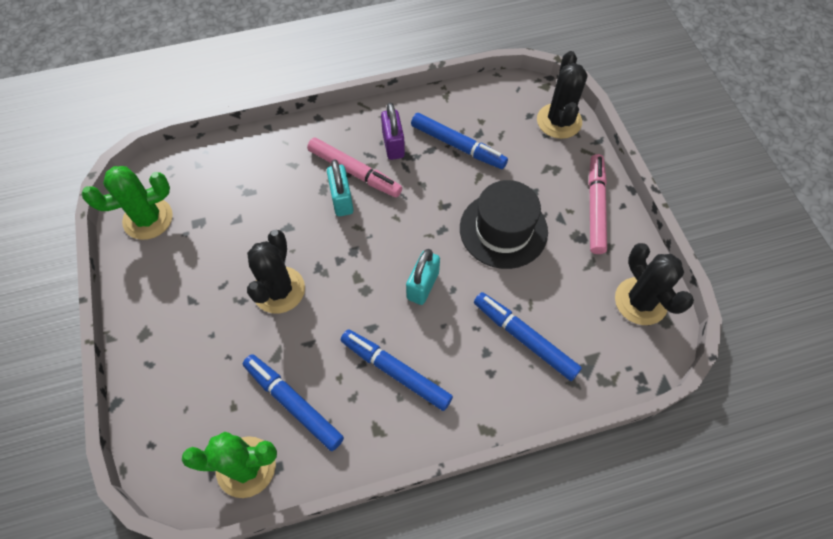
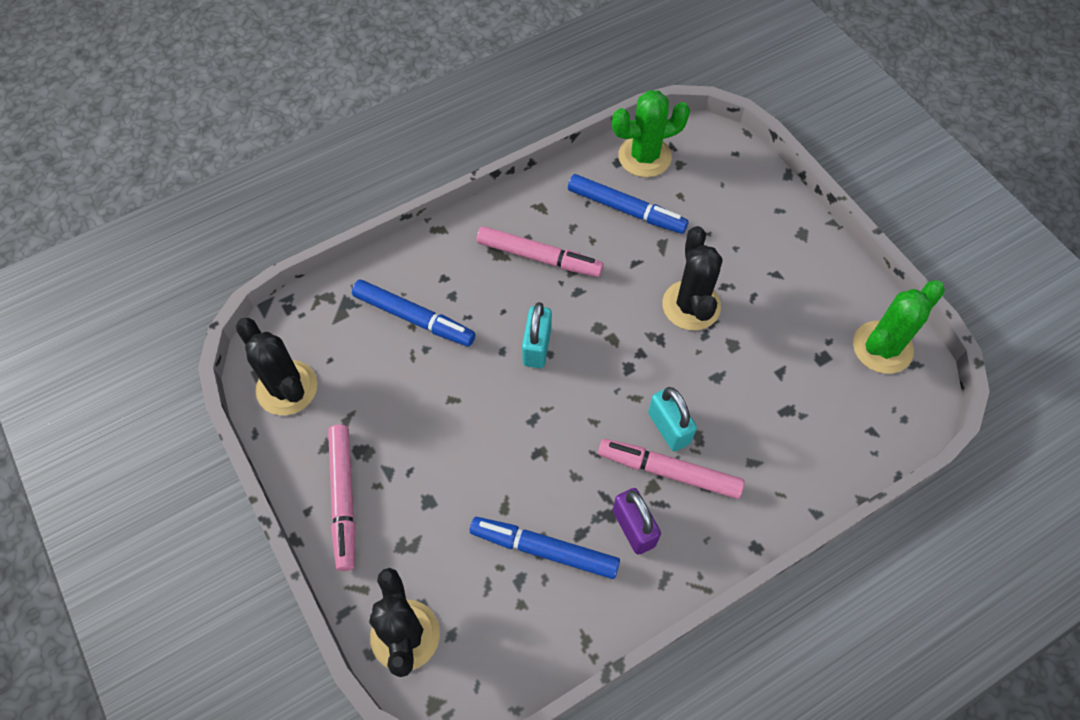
camera: 165 degrees right, 0 degrees up
blue marker [341,329,453,411] -> pink marker [477,226,604,277]
black hat [460,180,548,269] -> none

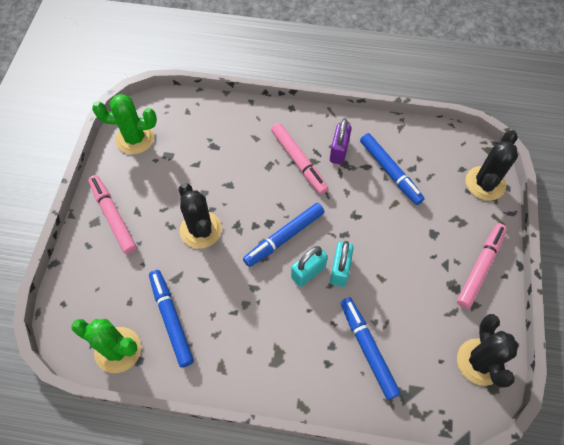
camera: 140 degrees left, 0 degrees up
pink marker [477,226,604,277] -> pink marker moved to [88,175,137,254]
turquoise padlock [648,387,697,452] -> turquoise padlock moved to [330,241,354,287]
black cactus [662,226,722,330] -> black cactus turned 60 degrees counterclockwise [179,183,222,249]
none -> blue marker [243,203,324,267]

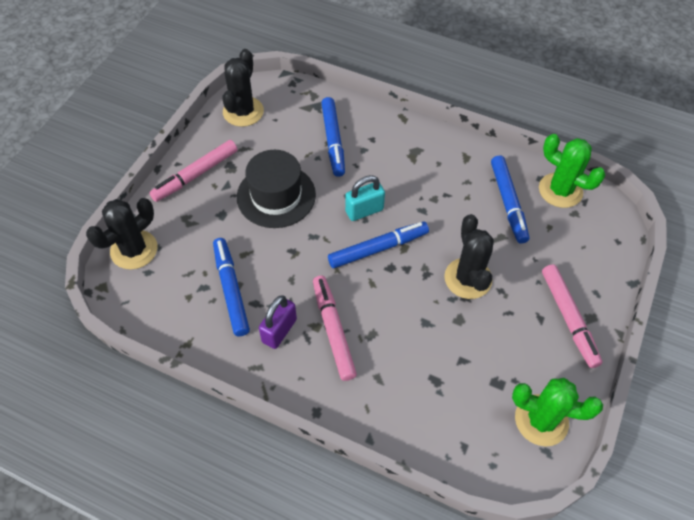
camera: 165 degrees left, 5 degrees down
turquoise padlock [330,241,354,287] -> none
none -> black hat [237,150,316,228]

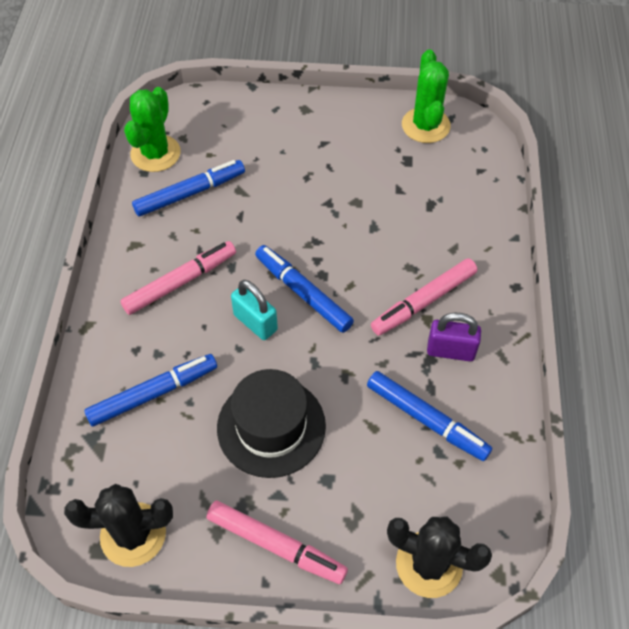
camera: 110 degrees left, 0 degrees up
blue marker [213,238,250,336] -> blue marker turned 105 degrees counterclockwise [367,371,492,461]
black cactus [444,214,494,299] -> none
pink marker [542,264,602,368] -> pink marker moved to [120,241,236,315]

